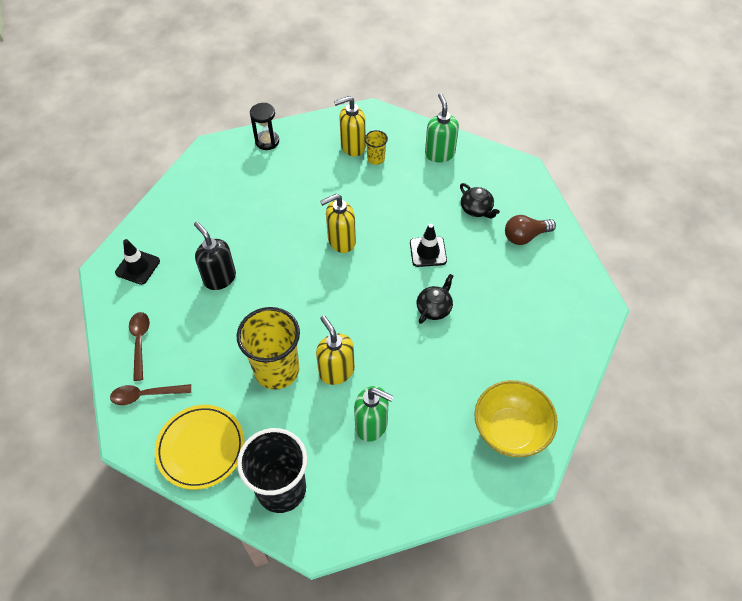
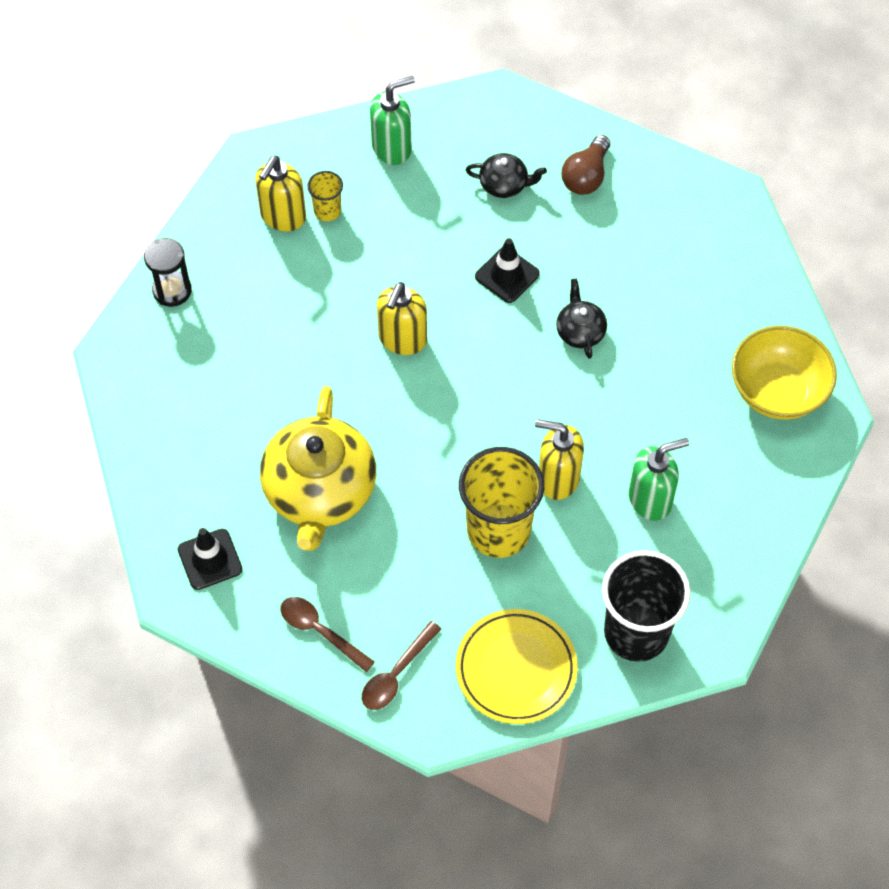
camera: 45 degrees left, 5 degrees up
black soap dispenser [194,222,236,290] -> yellow teapot [260,386,376,551]
green soap dispenser [425,93,459,162] -> green soap dispenser turned 120 degrees clockwise [370,76,415,165]

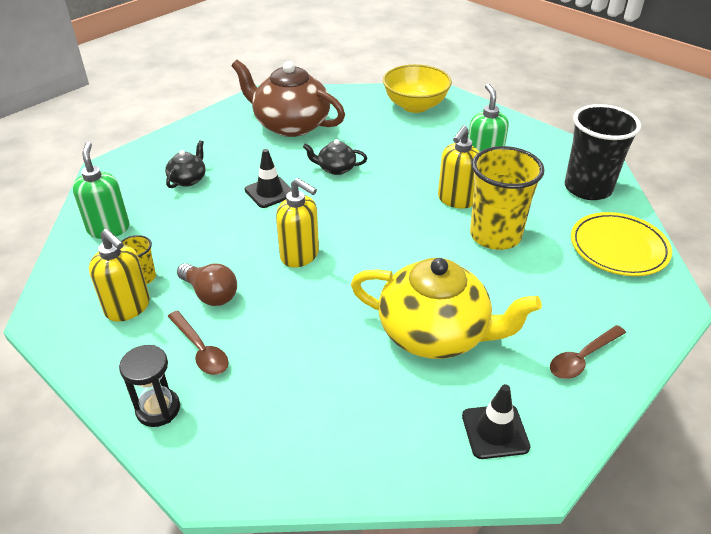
camera: 75 degrees left, 20 degrees down
brown spoon [362,621,441,710] -> brown spoon moved to [167,311,229,375]
brown light bulb [561,135,610,195] -> brown light bulb moved to [177,263,237,306]
none -> brown teapot [232,60,345,137]

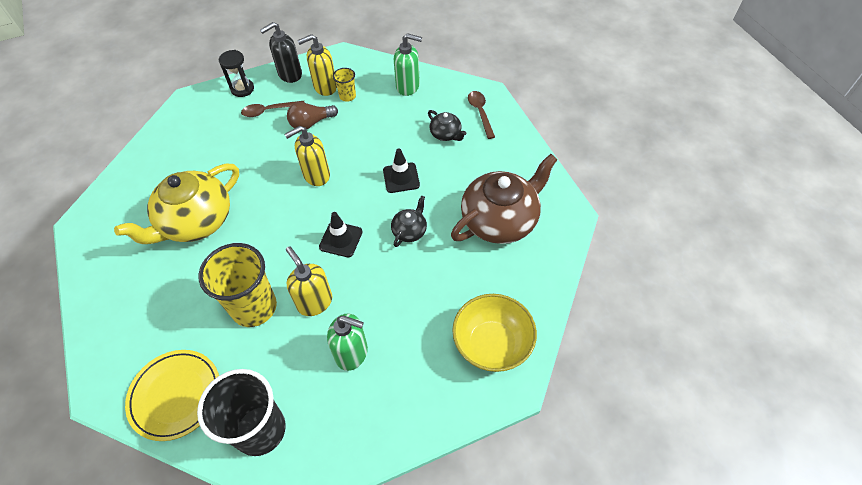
camera: 115 degrees right, 15 degrees up
black traffic cone [462,384,530,459] -> black traffic cone moved to [319,212,363,257]
brown spoon [550,325,626,379] -> brown spoon moved to [468,91,495,139]
none -> black soap dispenser [260,22,302,83]

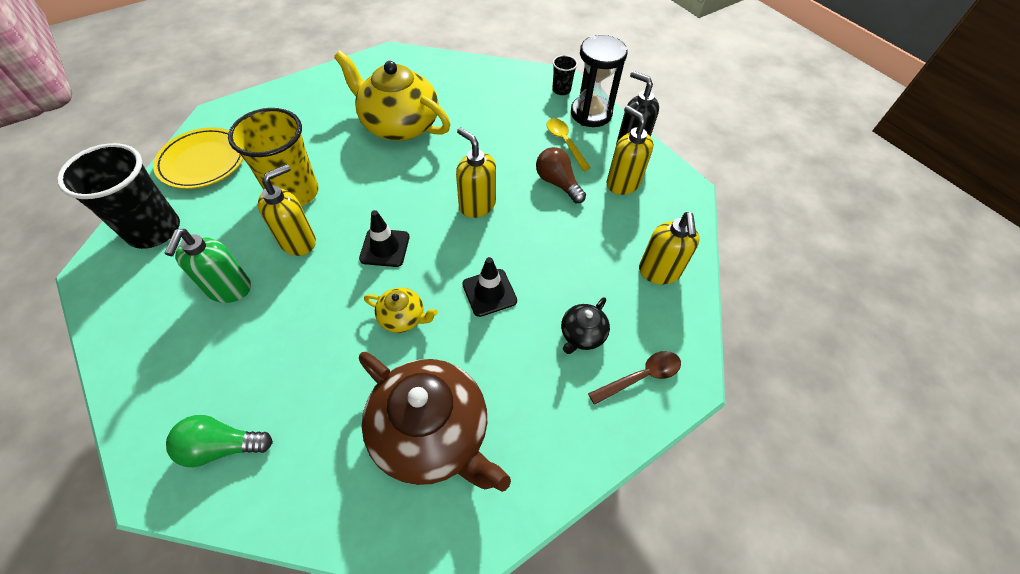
camera: 75 degrees right, 0 degrees up
black hourglass [218,50,254,97] -> black hourglass [571,35,628,127], size x1.54
brown spoon [241,101,304,117] -> yellow spoon [546,118,591,171]
yellow cup [333,68,356,102] -> none
black teapot [391,195,427,247] -> yellow teapot [364,288,438,333]
green soap dispenser [394,33,422,96] -> yellow soap dispenser [639,212,700,284]
yellow bowl [452,294,537,372] -> green light bulb [166,415,273,467]
none -> black cup [552,55,578,95]

